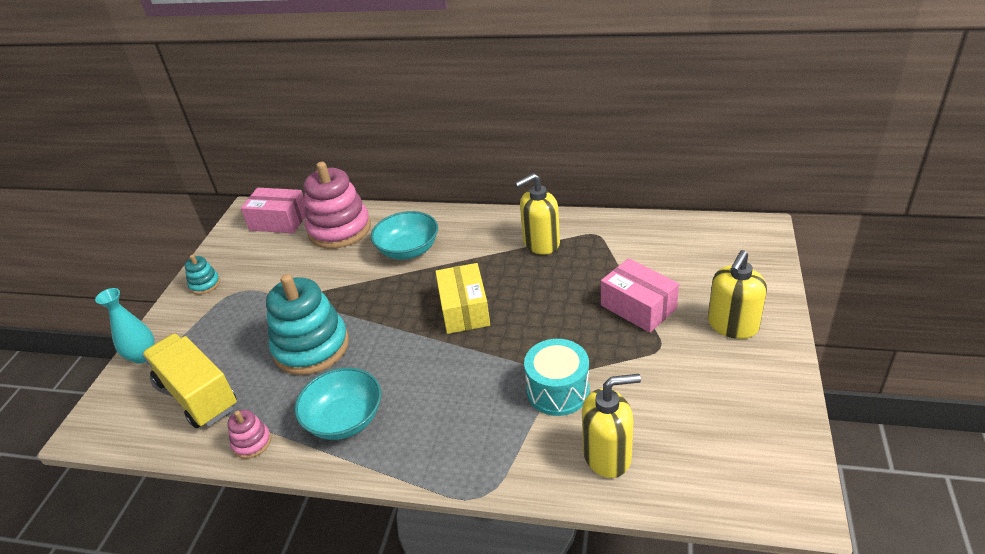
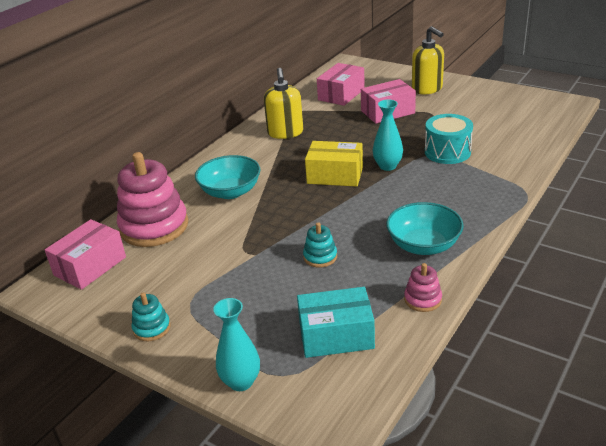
camera: 70 degrees left, 5 degrees down
yellow truck [142,333,237,428] -> turquoise box [297,287,375,358]
turquoise stacking toy [266,274,349,375] -> turquoise stacking toy [303,222,337,267], size x0.45
yellow soap dispenser [582,374,641,478] -> none
none -> pink box [317,63,365,106]
none -> turquoise vase [373,99,403,171]

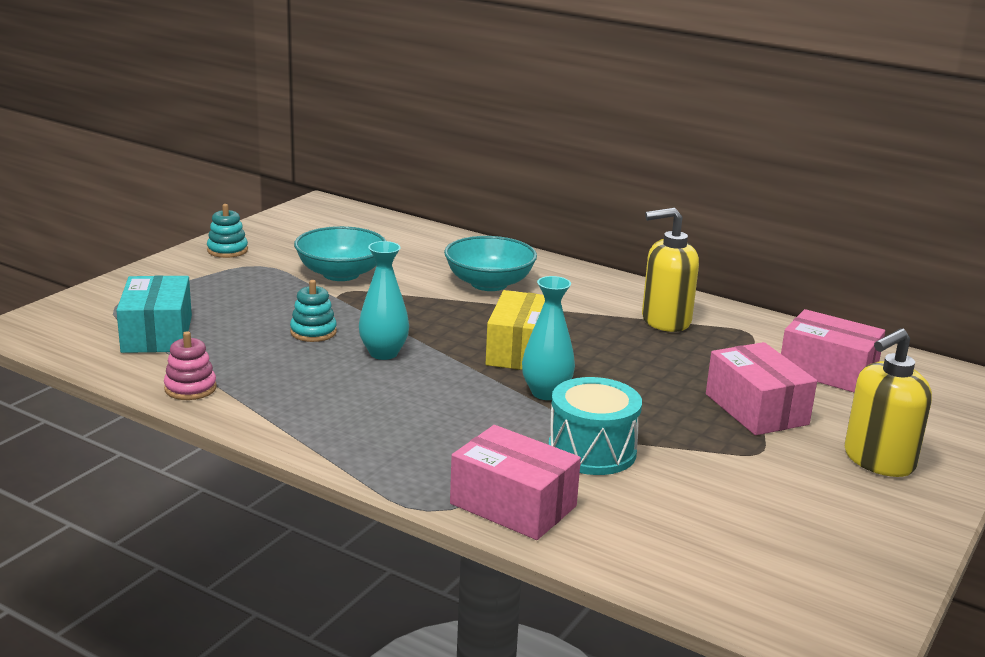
camera: 85 degrees right, 10 degrees down
pink box [45,219,126,290] -> pink box moved to [450,425,581,540]
pink stacking toy [117,152,188,247] -> none
turquoise vase [213,298,260,391] -> turquoise vase moved to [359,241,409,360]
turquoise bowl [386,202,464,255] -> turquoise bowl moved to [294,226,386,281]

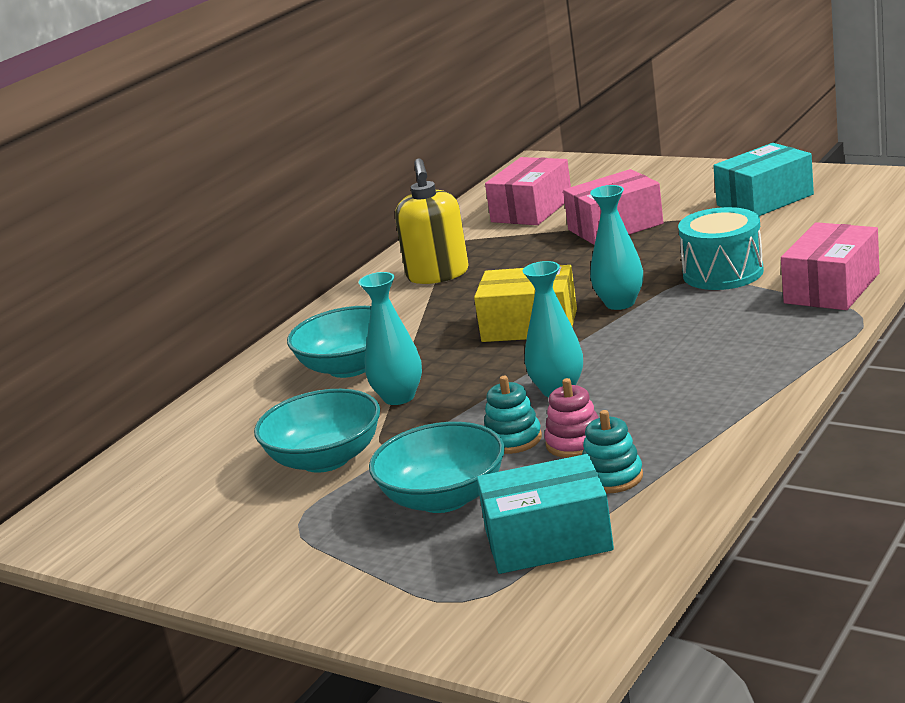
camera: 85 degrees left, 0 degrees up
pink stacking toy [164,331,217,400] -> pink stacking toy moved to [544,378,599,458]
turquoise stacking toy [207,204,248,258] -> turquoise stacking toy moved to [582,410,643,494]
yellow soap dispenser [845,328,932,477] -> none
none -> turquoise vase [359,272,422,405]
none -> turquoise bowl [369,422,505,513]
none -> turquoise box [713,143,814,216]

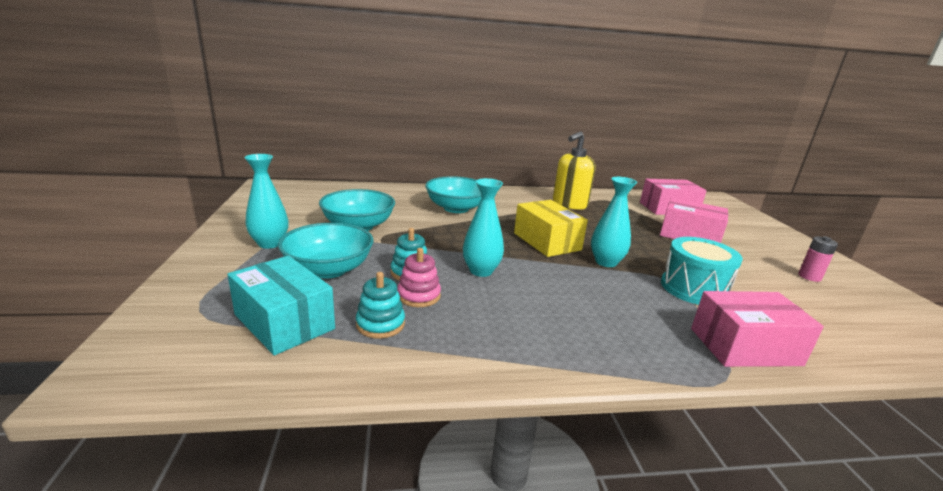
camera: 45 degrees right, 0 degrees up
turquoise vase [359,272,422,405] -> turquoise vase moved to [245,154,288,249]
turquoise box [713,143,814,216] -> pink battery [798,236,838,282]

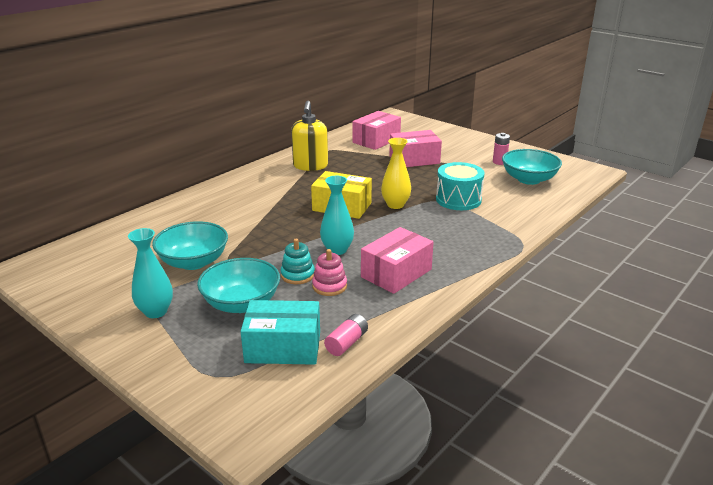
camera: 40 degrees left, 5 degrees up
turquoise stacking toy [356,272,405,339] -> none
turquoise bowl [425,176,482,213] -> turquoise bowl moved to [502,149,562,185]
turquoise vase [591,177,637,267] -> yellow vase [381,138,411,209]
pink box [691,291,824,367] -> pink box moved to [361,227,434,294]
none -> pink battery [324,314,368,356]

